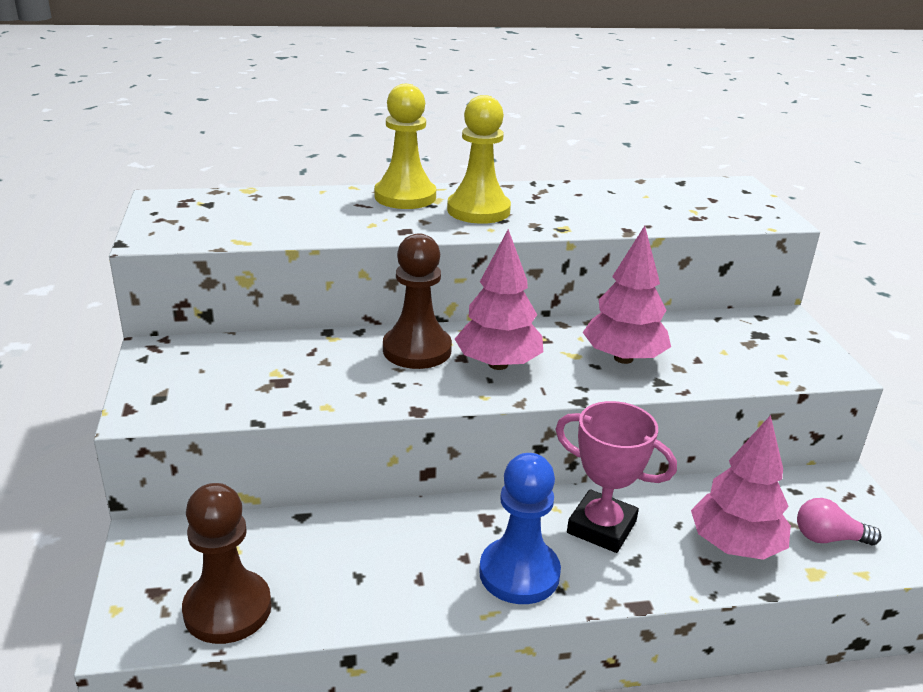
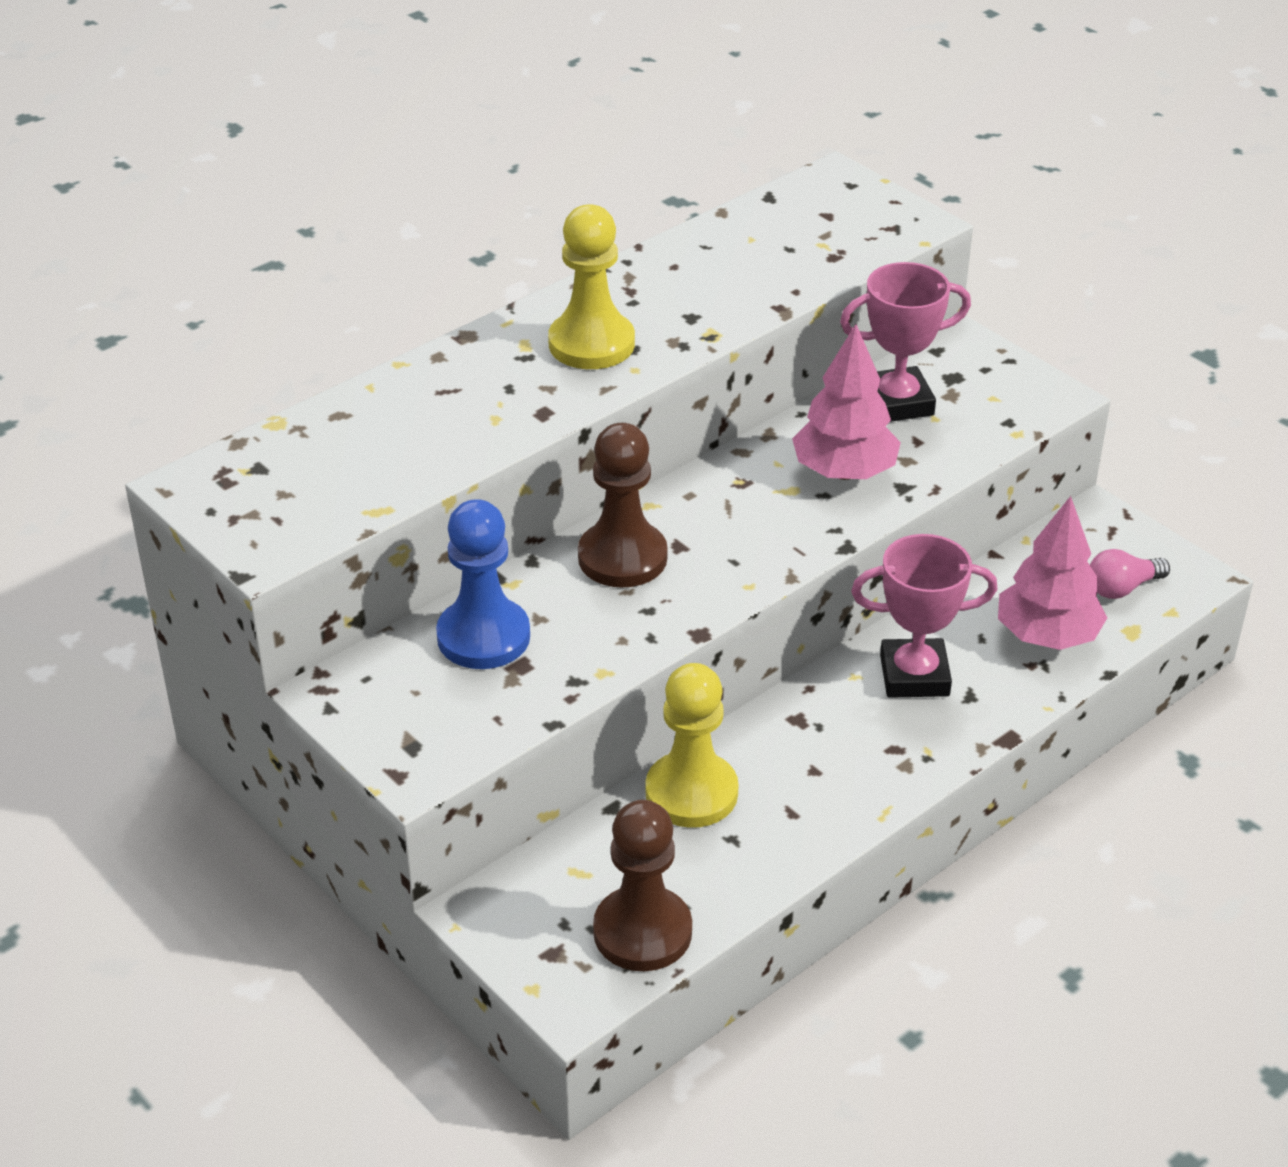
camera: 30 degrees left, 10 degrees up
yellow pawn [374,84,436,209] -> yellow pawn moved to [645,663,739,828]
pink tree [455,229,543,370] -> none
blue pawn [479,453,561,604] -> blue pawn moved to [436,499,530,669]
none -> pink trophy [840,262,971,422]

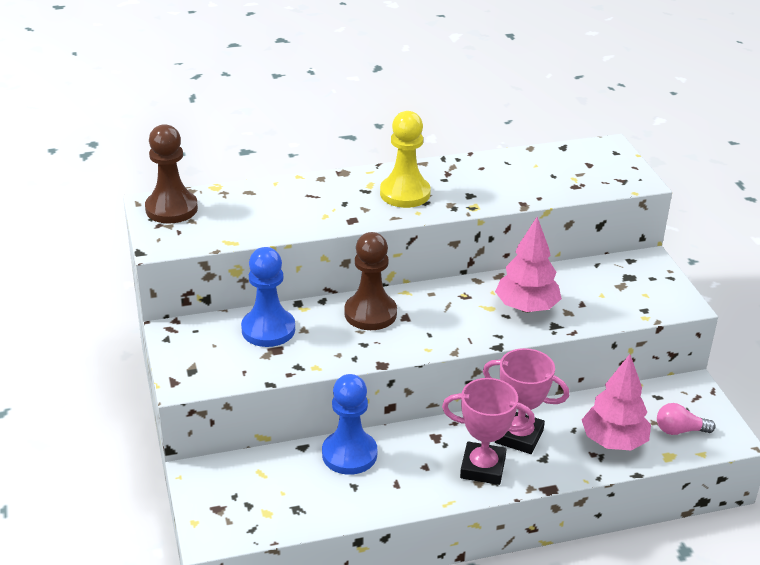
camera: 25 degrees right, 5 degrees down
brown pawn [593,800,692,971] -> brown pawn moved to [145,124,198,224]
yellow pawn [645,663,739,828] -> blue pawn [322,374,377,475]
pink trophy [840,262,971,422] -> pink trophy moved to [442,378,535,485]

